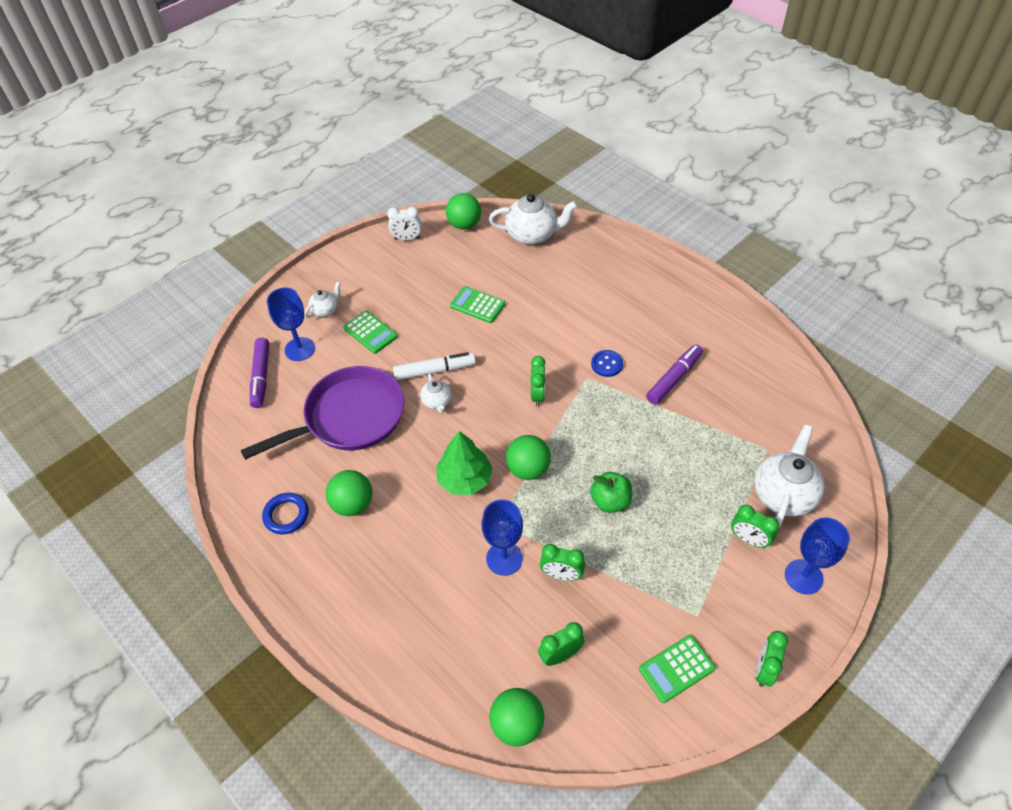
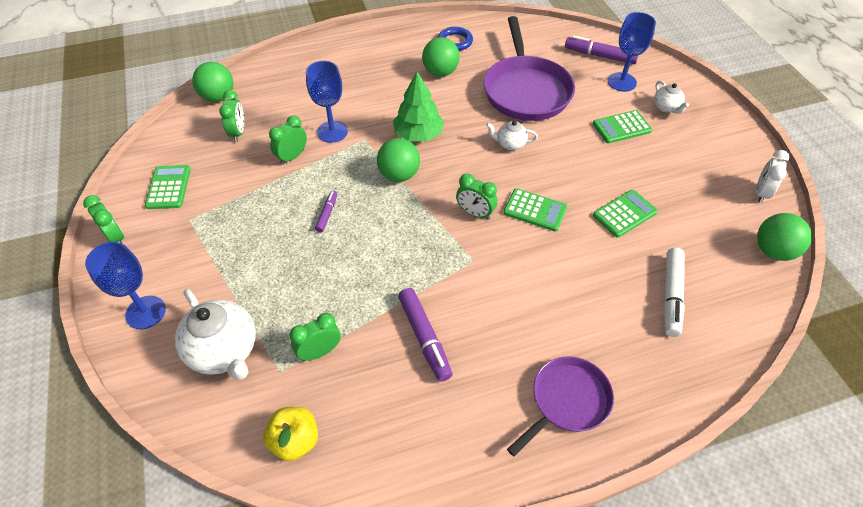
camera: 115 degrees right, 0 degrees up
white marker [393,352,476,380] -> white marker moved to [664,248,685,337]
white teapot [489,194,578,245] -> none
green apple [590,472,632,513] -> purple marker [315,191,337,232]
blue button [591,350,623,377] -> none
green clock [731,505,779,548] -> green clock moved to [290,313,341,361]
none -> yellow apple [264,407,318,461]
none -> green calculator [503,188,567,232]
none -> purple pan [507,356,614,456]

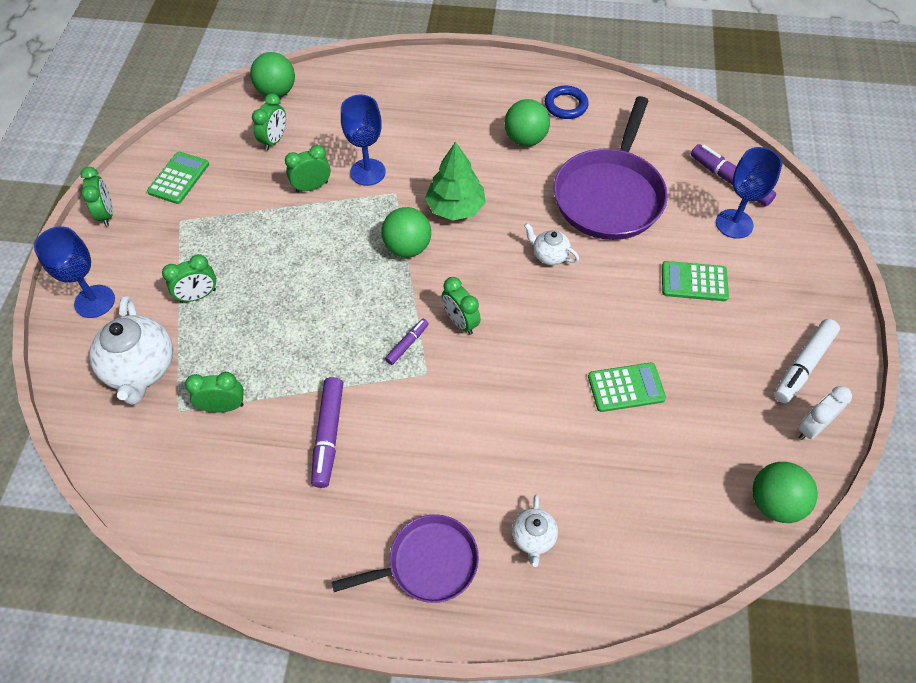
camera: 25 degrees right, 5 degrees up
yellow apple [264,407,318,461] -> none
purple marker [315,191,337,232] -> purple marker moved to [385,319,429,365]
green calculator [503,188,567,232] -> none
white teapot [654,81,689,114] -> white teapot moved to [512,494,558,567]
white marker [664,248,685,337] -> white marker moved to [774,319,840,403]
none -> green clock [162,254,216,303]

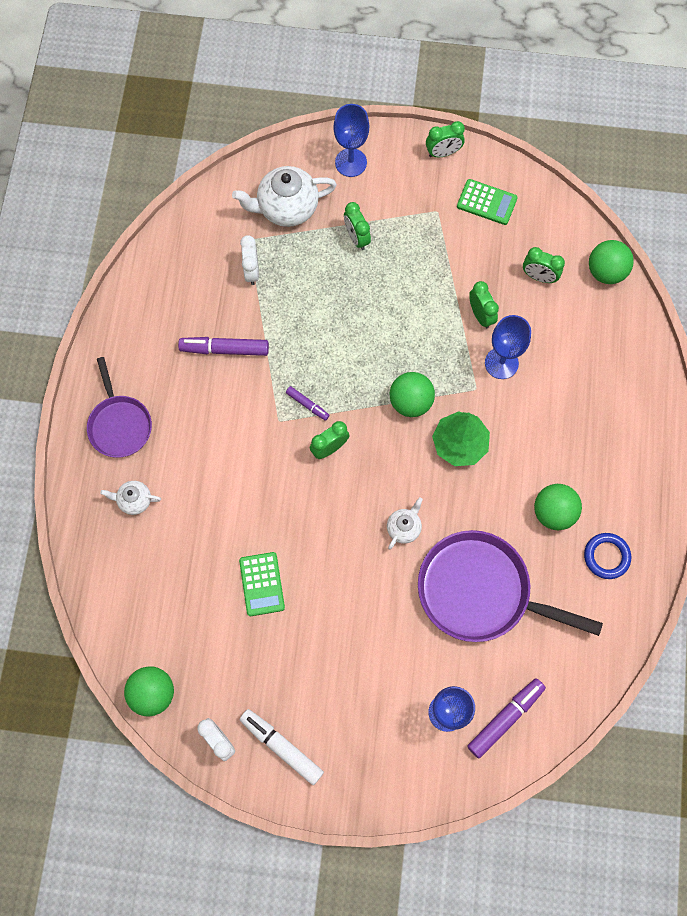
camera: 90 degrees right, 15 degrees up
green clock [185,372,244,413] -> white clock [240,235,259,285]
green calculator [662,261,729,301] -> none

